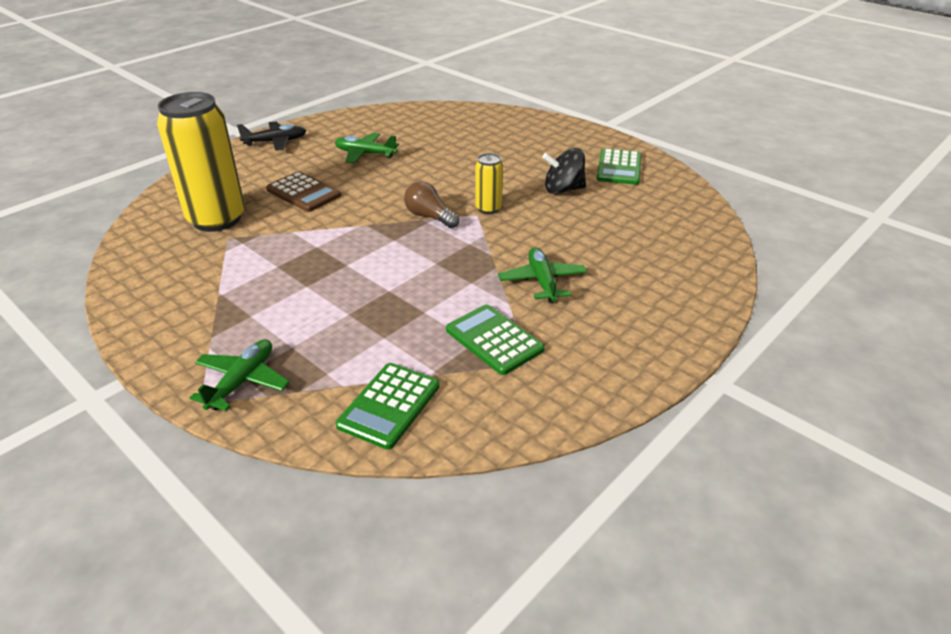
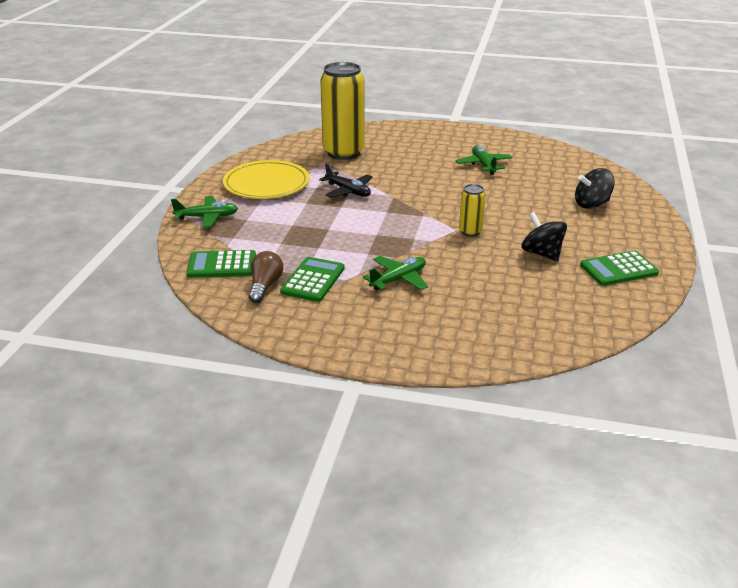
camera: 60 degrees right, 5 degrees down
black plane [237,121,306,150] -> black plane moved to [319,163,372,198]
brown calculator [266,171,341,212] -> none
brown light bulb [404,181,459,228] -> brown light bulb moved to [249,251,283,303]
none -> yellow plate [223,160,309,199]
none -> black spinning top [575,168,615,209]

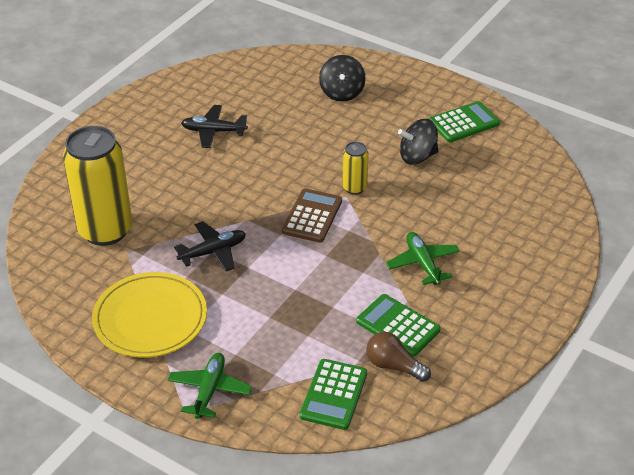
camera: 70 degrees left, 10 degrees up
green plane [455,146,512,175] -> black plane [181,105,248,148]
green calculator [580,251,659,286] -> green calculator turned 120 degrees counterclockwise [429,101,500,143]
none -> brown calculator [282,188,342,243]

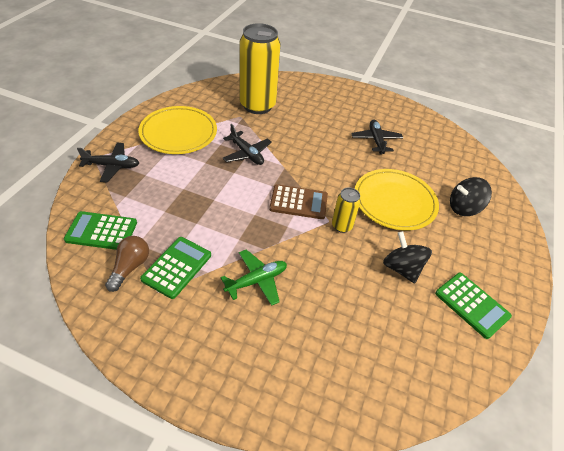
camera: 75 degrees right, 5 degrees up
green plane [168,353,252,419] -> black plane [77,143,139,182]
none -> yellow plate [355,169,439,230]

